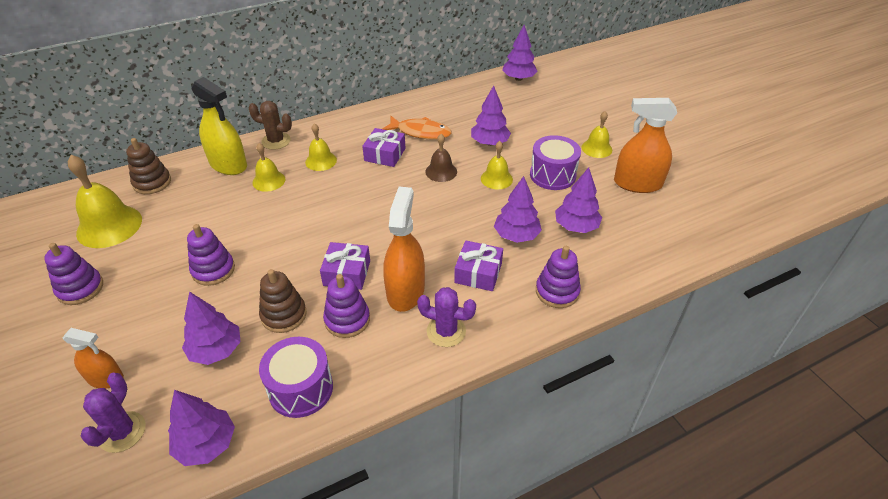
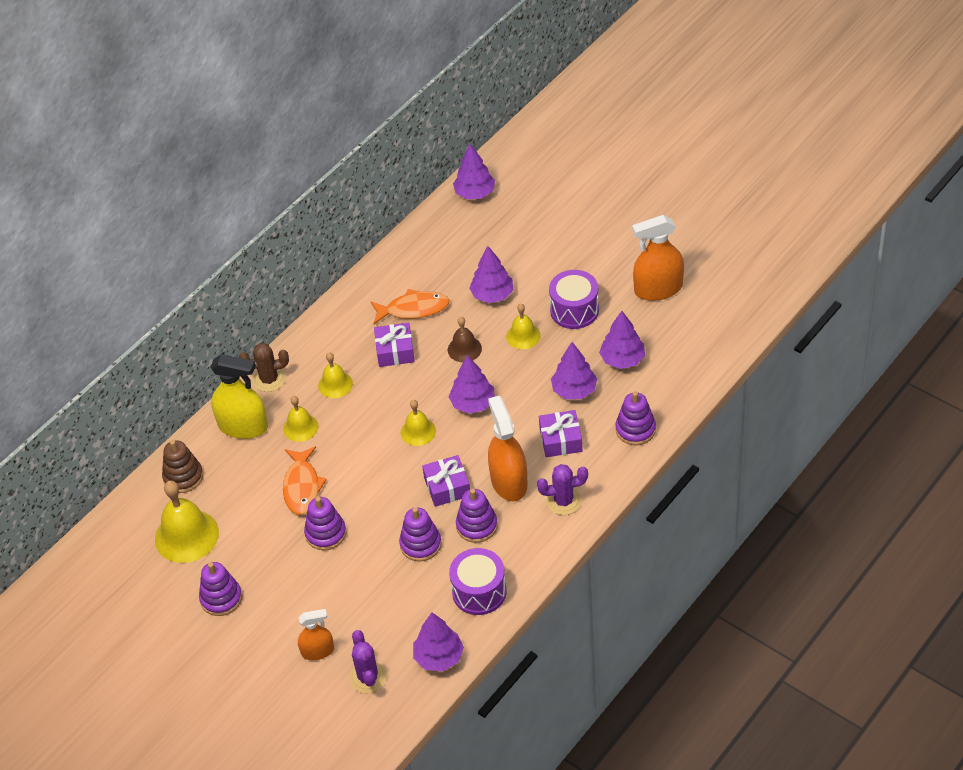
camera: 20 degrees left, 5 degrees up
purple tree [182,291,241,365] -> purple tree moved to [449,355,495,413]
brown stacking toy [259,269,306,333] -> purple stacking toy [399,507,442,561]
yellow bell [581,111,612,158] -> yellow bell moved to [401,400,436,446]
none -> orange fish [283,446,327,515]

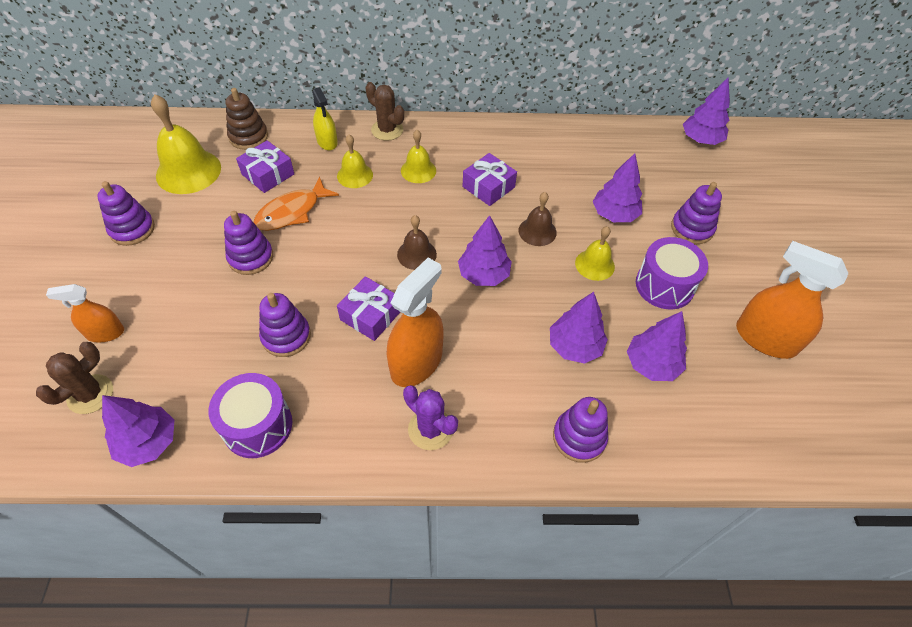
camera: 45 degrees right, 5 degrees up
yellow spray bottle [210,354,268,439] -> yellow spray bottle [312,87,338,150], size x0.59
orange spray bottle [298,609,334,660] -> orange spray bottle turned 135 degrees clockwise [46,284,124,342]
purple cactus [350,630,387,694] -> brown cactus [36,342,113,414]
orange fish [371,289,450,324] -> none
yellow bell [401,400,436,446] -> brown bell [397,215,437,270]
purple stacking toy [456,489,498,543] -> purple stacking toy moved to [671,182,722,244]
purple gift [539,410,583,457] -> purple gift moved to [236,140,294,193]

